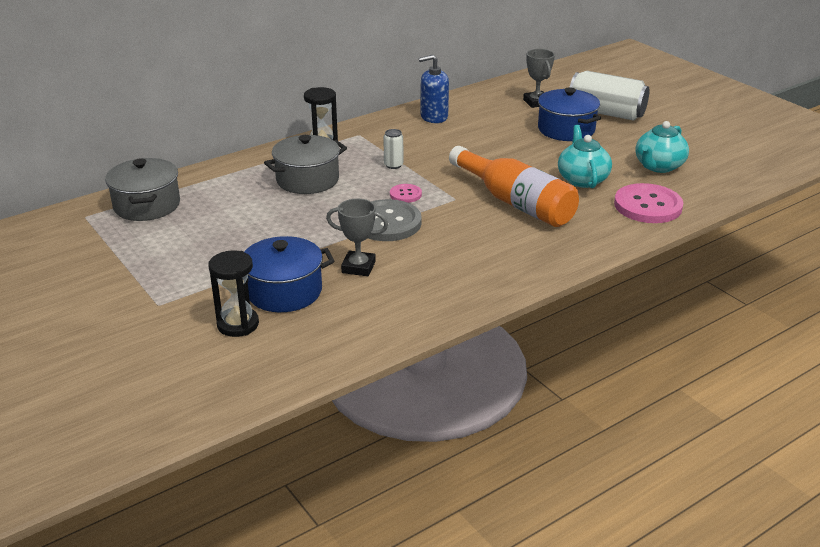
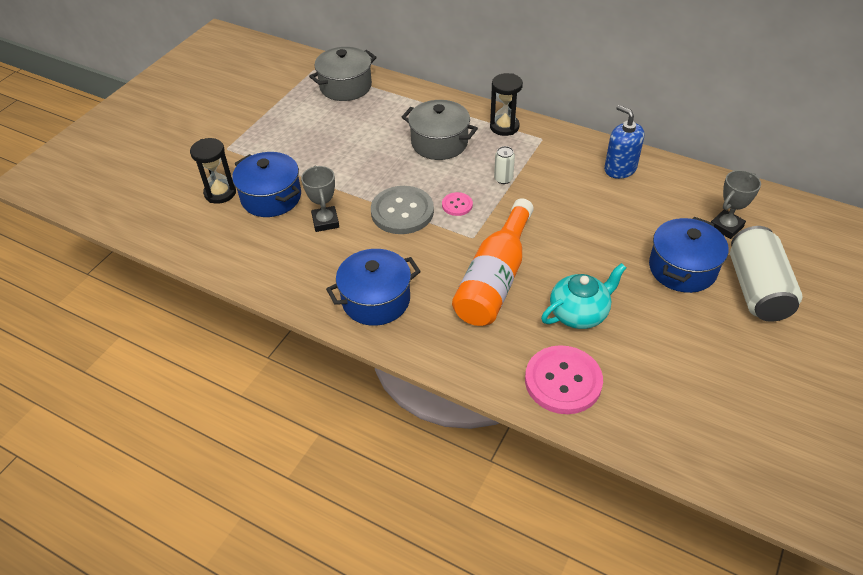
camera: 65 degrees right, 15 degrees up
turquoise teapot [635,121,689,173] -> none
none -> blue pot [326,249,421,326]

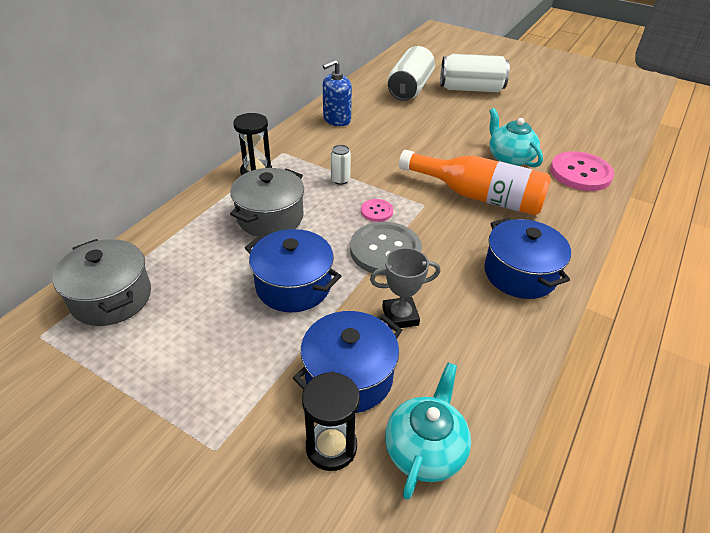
camera: 90 degrees left, 5 degrees down
blue pot [649,217,729,293] -> blue pot moved to [245,229,341,312]
grey trophy [711,170,761,239] -> white can [388,46,435,101]
none -> turquoise teapot [385,362,471,500]

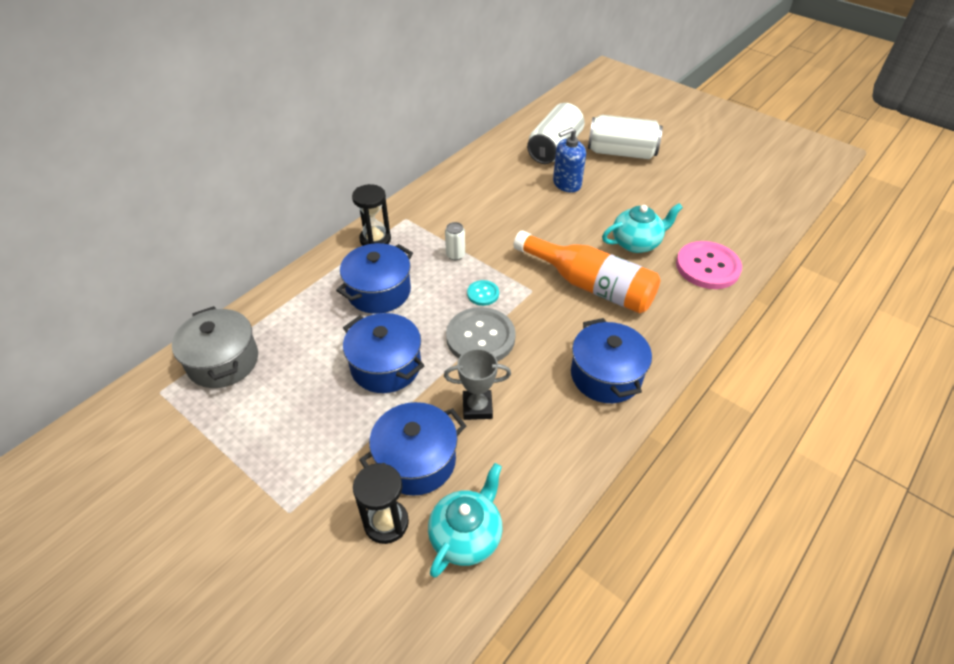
camera: 10 degrees right, 5 degrees up
grey pot [230,168,304,237] -> blue pot [336,243,413,314]
blue soap dispenser [323,60,352,126] -> blue soap dispenser moved to [553,127,586,192]
pink button [361,199,393,222] -> turquoise button [467,280,499,306]
turquoise teapot [489,108,543,167] -> turquoise teapot turned 90 degrees clockwise [602,203,683,253]

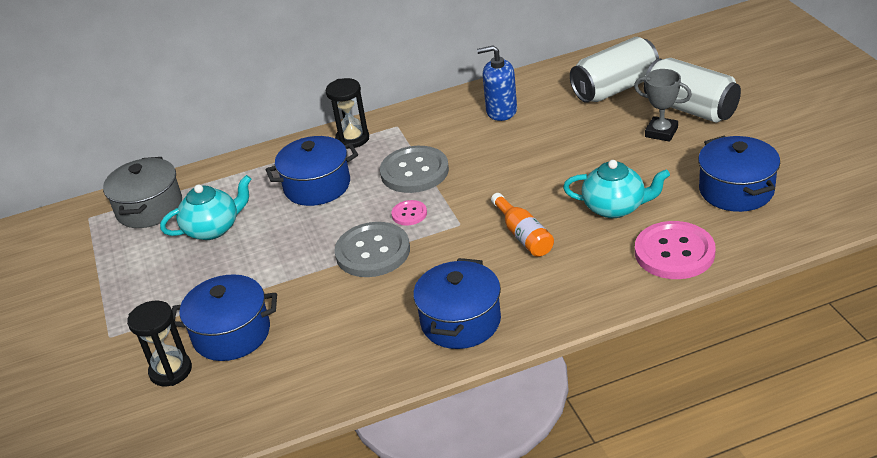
camera: 35 degrees right, 10 degrees down
blue pot [343,313,425,393] -> blue pot moved to [698,135,780,212]
turquoise teapot [428,463,503,578] -> turquoise teapot moved to [160,175,251,240]
grey trophy [444,349,511,420] -> grey trophy moved to [634,69,692,142]
white can [445,222,465,260] -> grey button [380,146,449,193]
turquoise button [467,280,499,306] -> pink button [391,200,427,226]
orange bottle [514,230,660,314] -> orange bottle [491,193,554,257], size x0.55
blue soap dispenser [553,127,586,192] -> blue soap dispenser moved to [477,45,517,121]

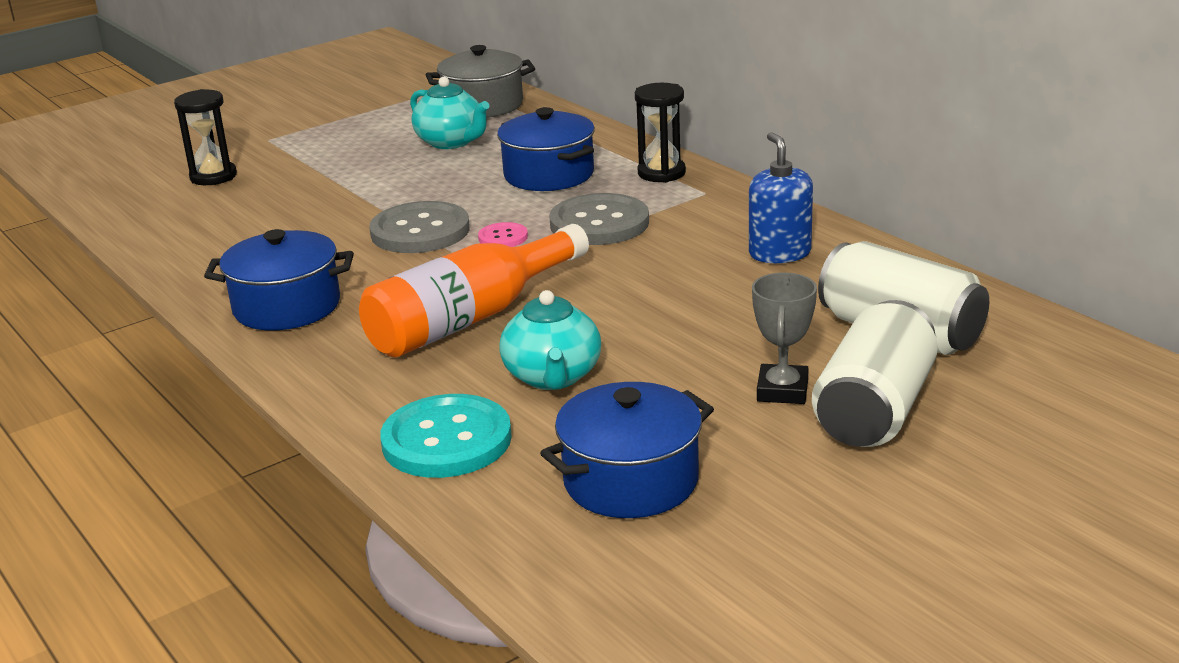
camera: 70 degrees right, 10 degrees down
blue pot [172,274,277,361] -> none
orange bottle [491,193,554,257] -> orange bottle [359,224,589,358], size x1.82
pink button [635,221,716,279] -> turquoise button [380,394,512,478]

